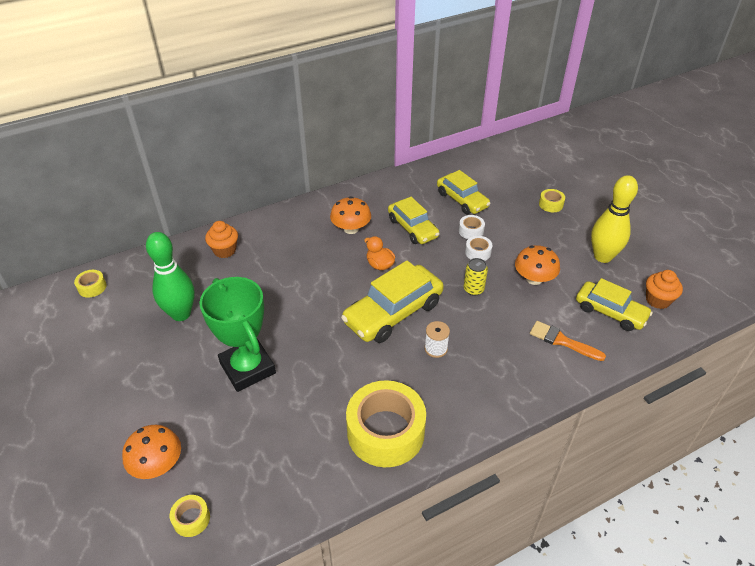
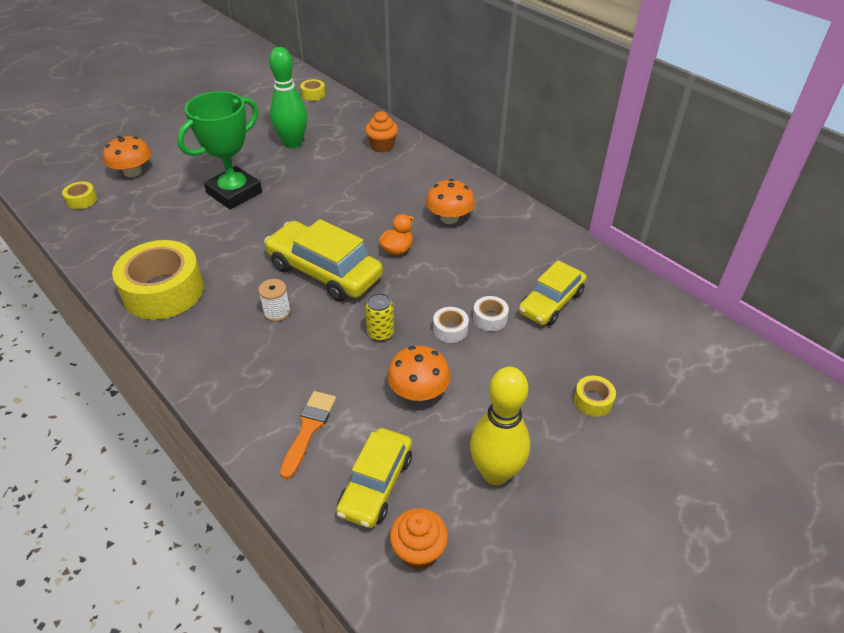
camera: 75 degrees right, 0 degrees up
yellow car [388,197,440,244] -> none

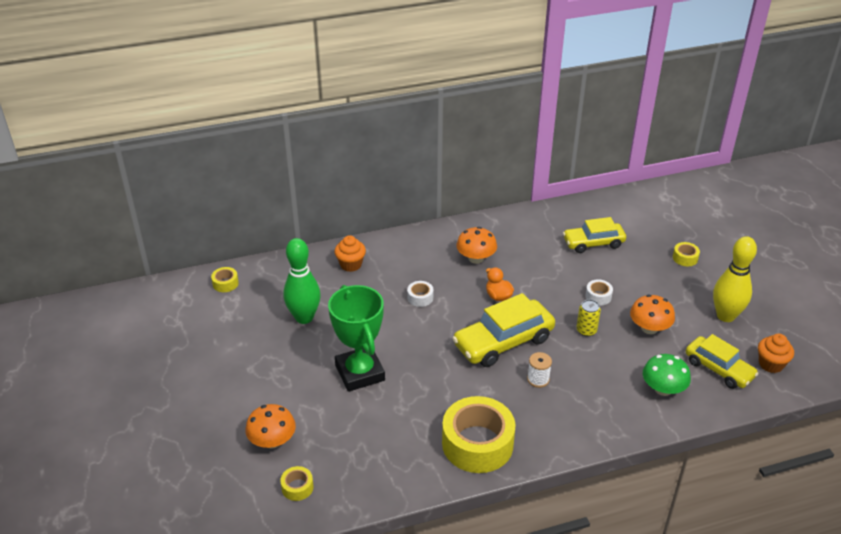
camera: 65 degrees left, 5 degrees down
orange brush [280,391,336,479] -> green mushroom [643,354,691,396]
white tape [473,296,509,331] -> white tape moved to [407,281,433,307]
yellow car [518,260,587,326] -> yellow car turned 105 degrees clockwise [563,217,626,253]

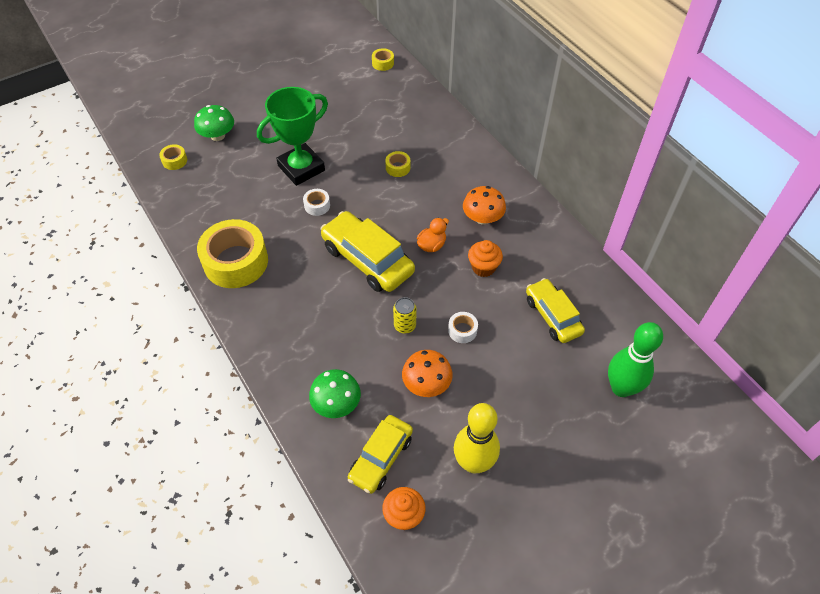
camera: 75 degrees right, 15 degrees up
orange mushroom [245,404,296,449] -> green mushroom [194,105,234,141]
green bowling pin [283,238,321,324] -> green bowling pin moved to [608,322,663,397]
orange cupcake [334,235,366,272] -> orange cupcake moved to [468,240,503,277]
white tape [407,281,433,307] -> white tape moved to [303,189,330,216]
white spool [527,352,552,388] -> none
yellow tape [673,242,700,266] -> yellow tape moved to [385,151,411,177]

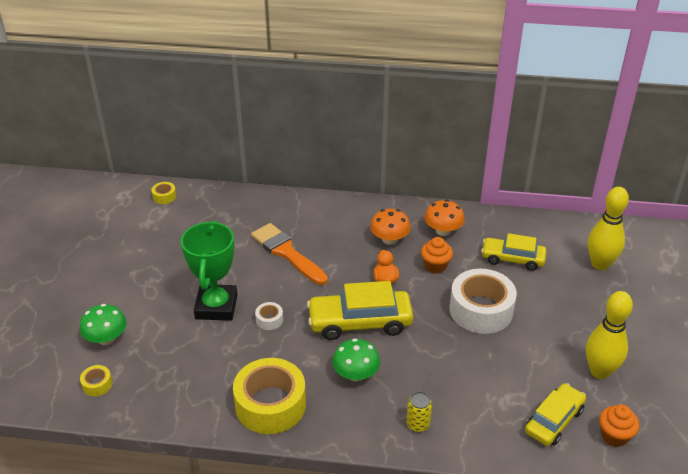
camera: 50 degrees left, 15 degrees down
green mushroom [309,369,361,418] -> green mushroom moved to [332,338,380,381]
yellow car [348,415,413,494] -> yellow car turned 120 degrees counterclockwise [525,383,586,446]
yellow tape [385,151,411,177] -> orange brush [251,223,328,285]
yellow can [393,297,416,333] -> yellow can moved to [406,392,432,432]
orange mushroom [402,350,453,397] -> orange mushroom moved to [424,200,465,236]
white tape [448,312,478,343] -> white tape [450,269,517,334], size x2.35
green bowling pin [608,322,663,397] -> yellow bowling pin [588,187,629,270]

